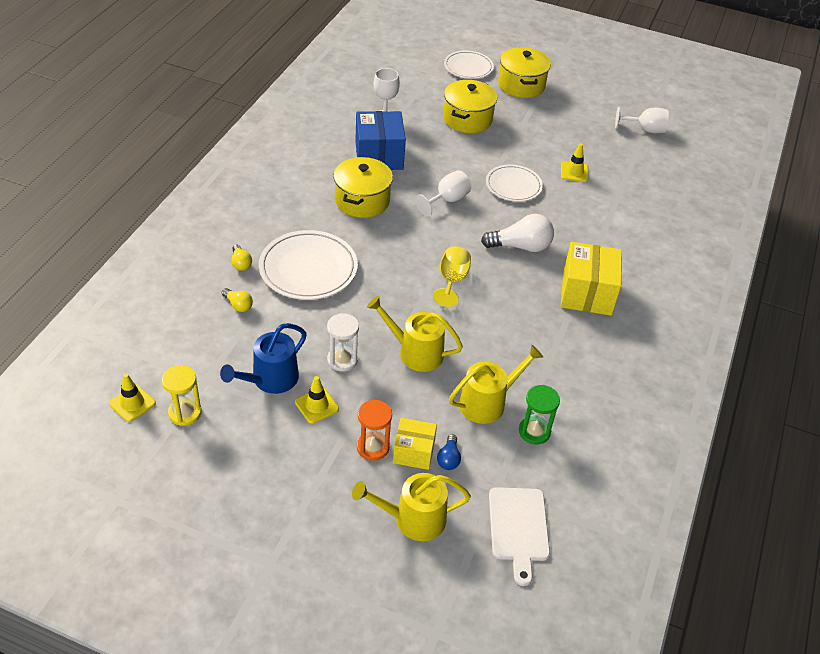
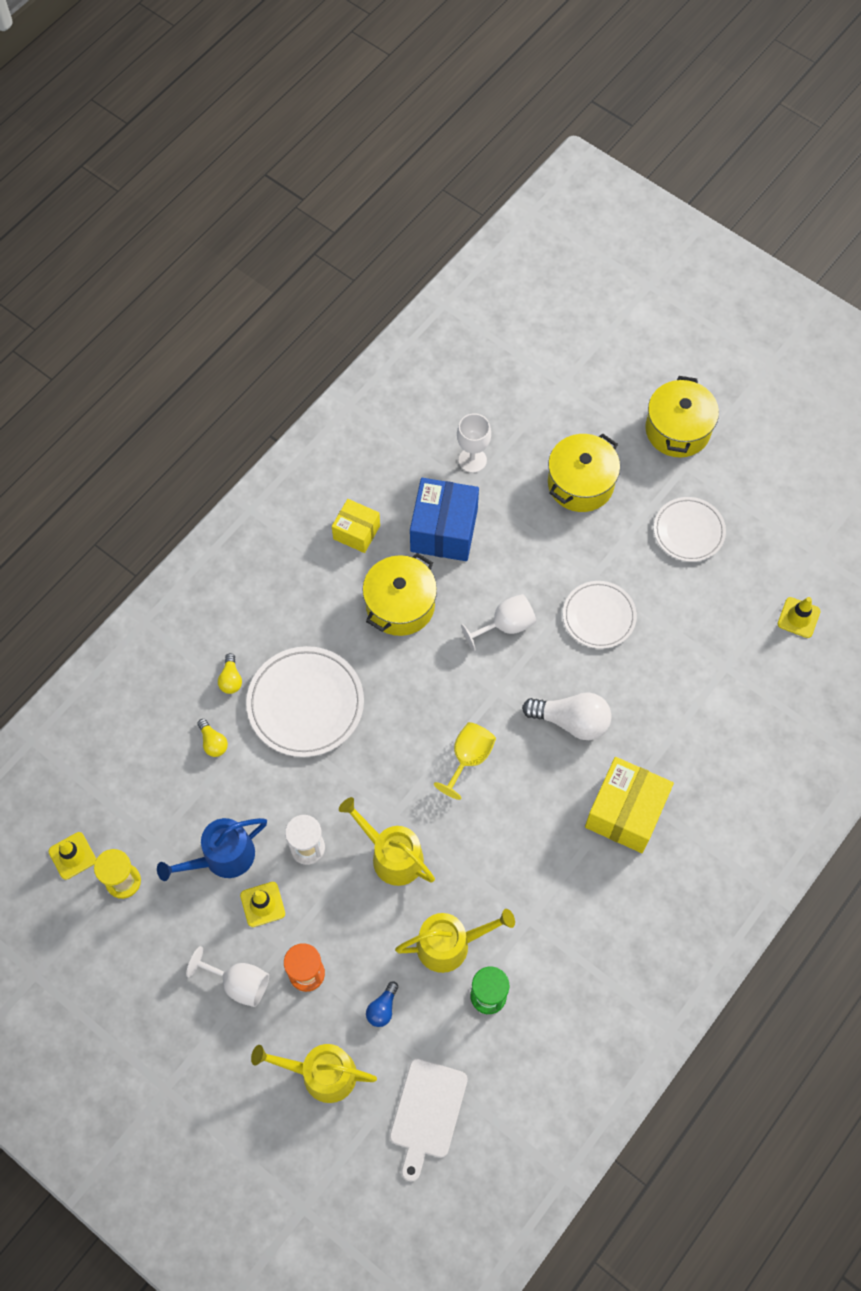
camera: 20 degrees right, 20 degrees up
yellow box [393,418,437,470] -> yellow box moved to [332,499,380,553]
white plate [444,50,494,79] -> white plate moved to [654,497,726,562]
yellow traffic cone [561,144,588,182] -> yellow traffic cone moved to [778,597,820,638]
white goblet [615,107,669,133] -> white goblet moved to [186,946,269,1007]

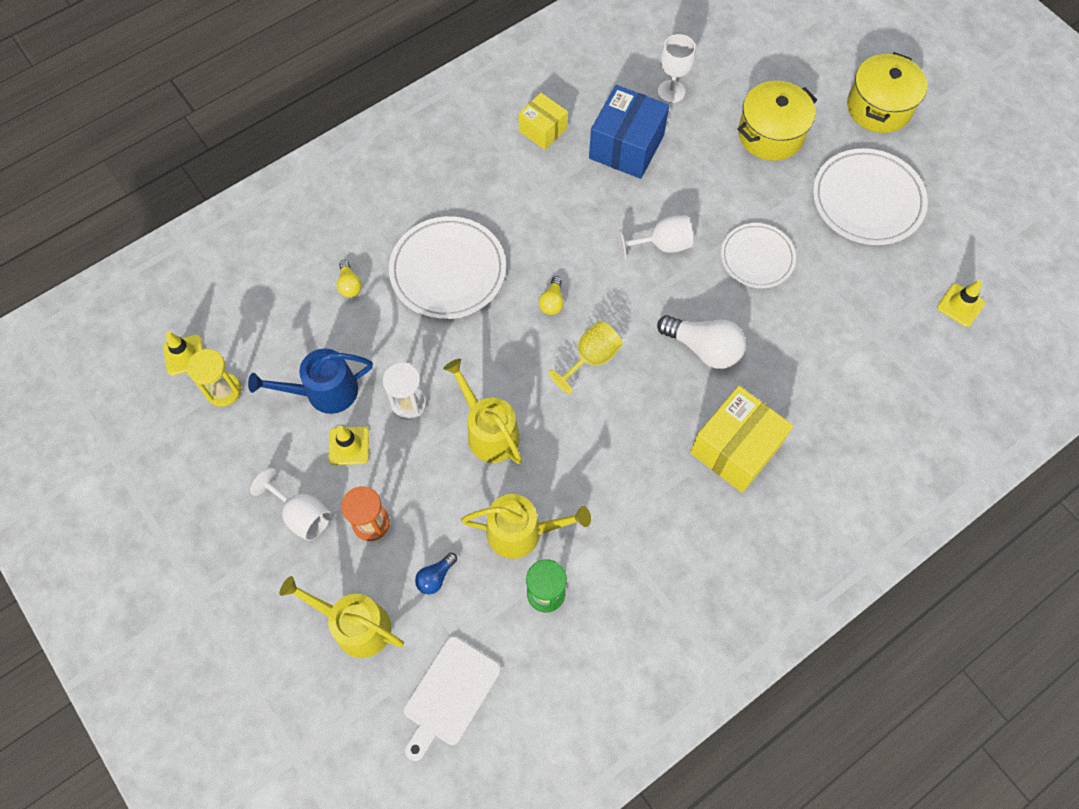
camera: 15 degrees right, 0 degrees up
yellow light bulb [218,653,242,694] -> yellow light bulb moved to [539,276,563,315]
yellow pot [362,553,437,636] -> none
white plate [654,497,726,562] -> white plate [813,148,928,245], size x1.55

